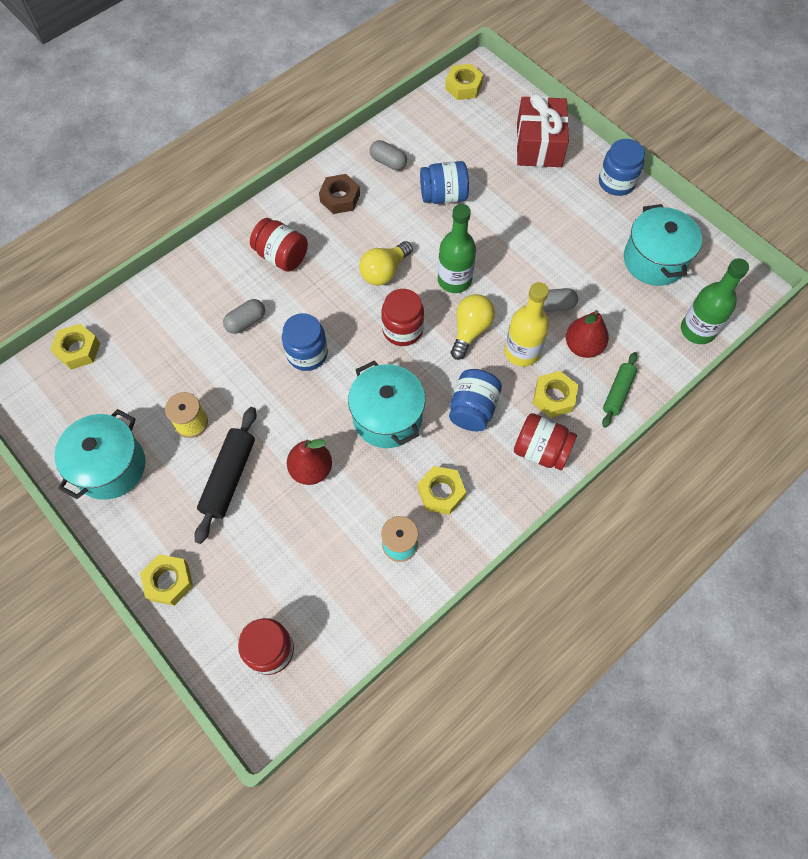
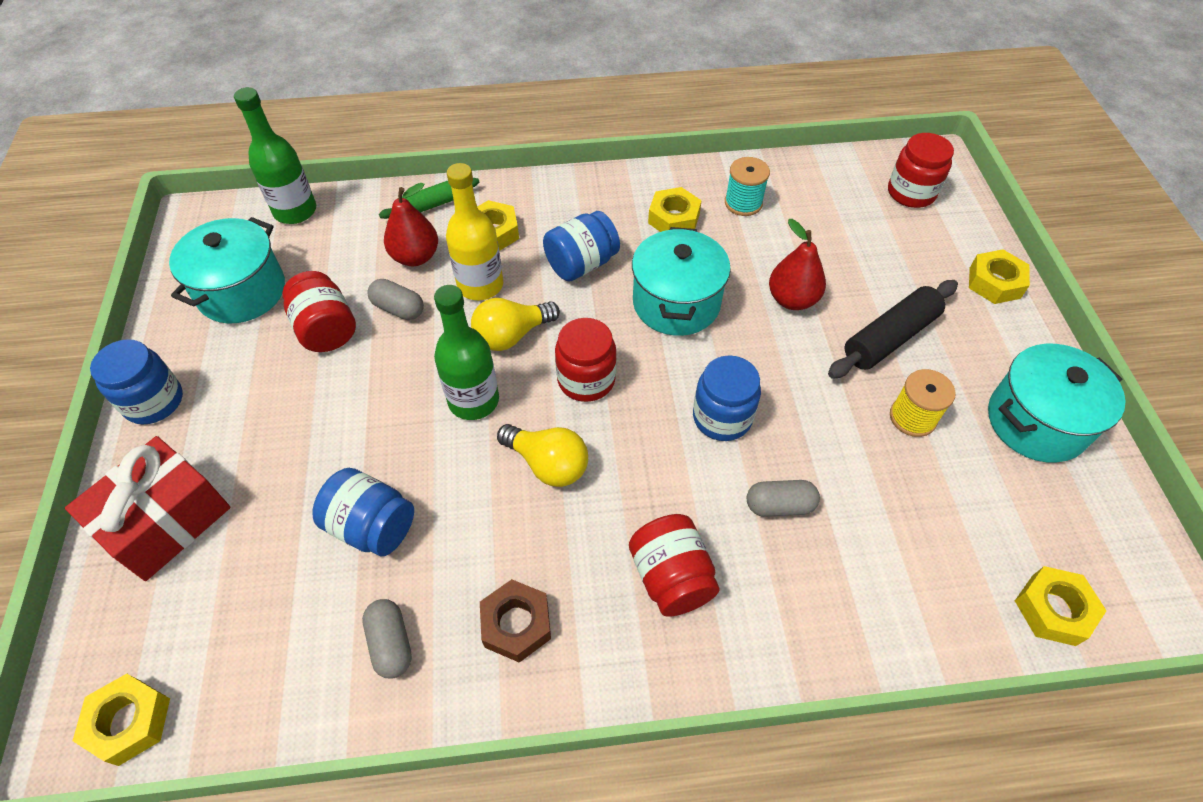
camera: 145 degrees left, 10 degrees down
yellow light bulb [359,241,413,286] -> yellow light bulb turned 45 degrees clockwise [497,424,588,487]
red jar [514,413,577,470] -> red jar moved to [282,271,356,352]

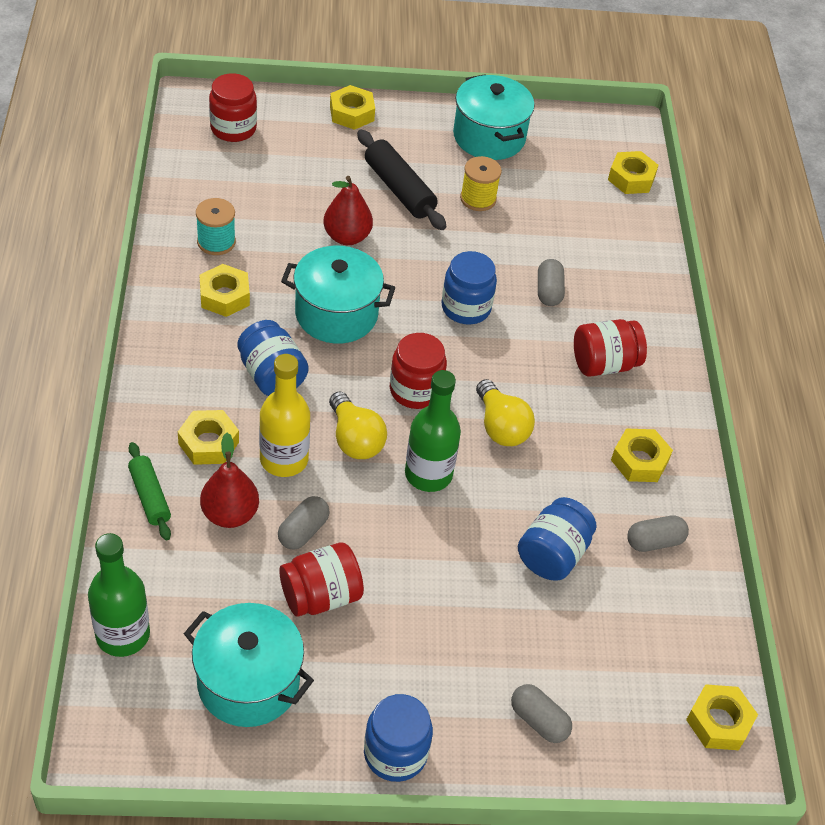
camera: 90 degrees left, 5 degrees down
red gift [65,436,231,581] -> grey capsule [511,684,572,743]
brown nut [480,579,551,663] -> yellow nut [611,428,673,482]
yellow light bulb [497,424,588,487] -> yellow light bulb turned 120 degrees clockwise [476,379,535,446]

